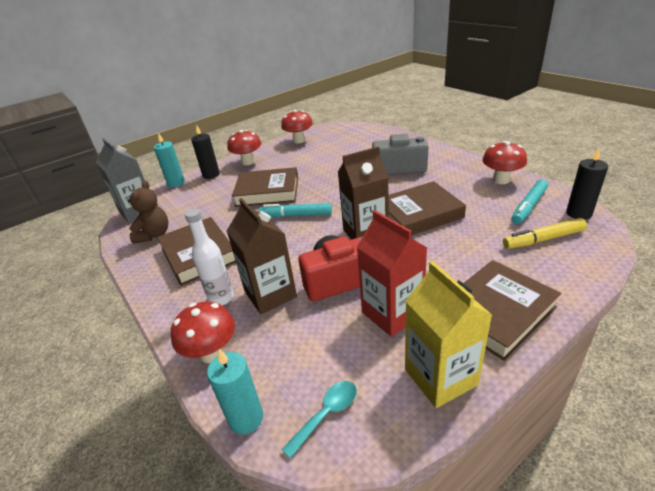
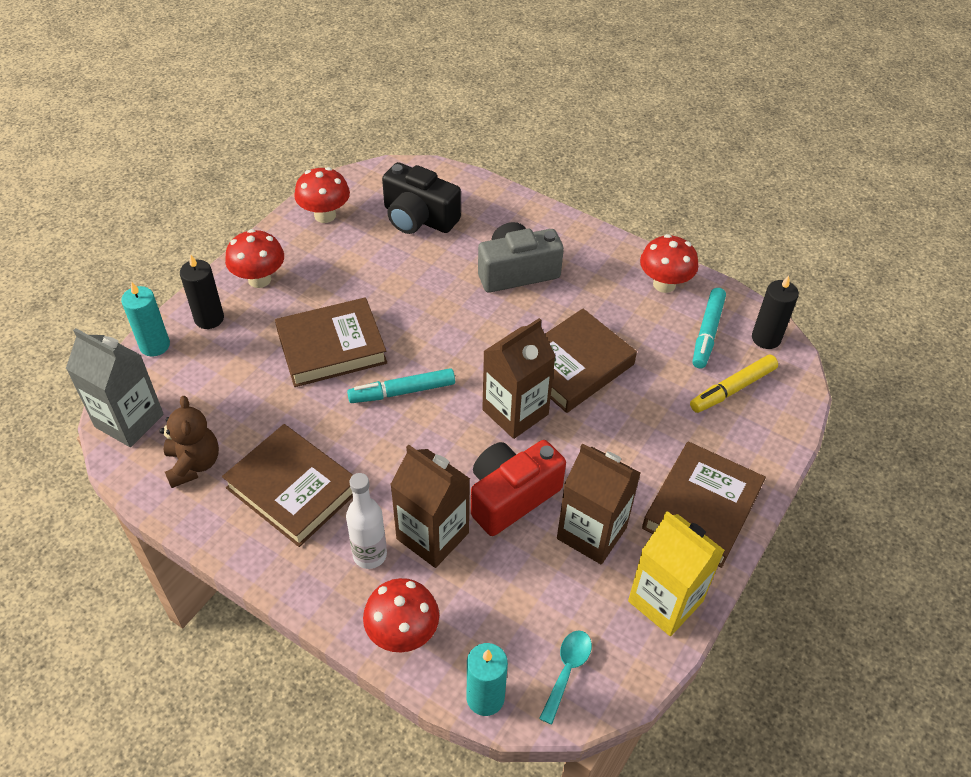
camera: 25 degrees left, 15 degrees up
red carton [357,210,427,337] -> brown carton [557,443,641,564]
none -> black camera [382,162,461,234]

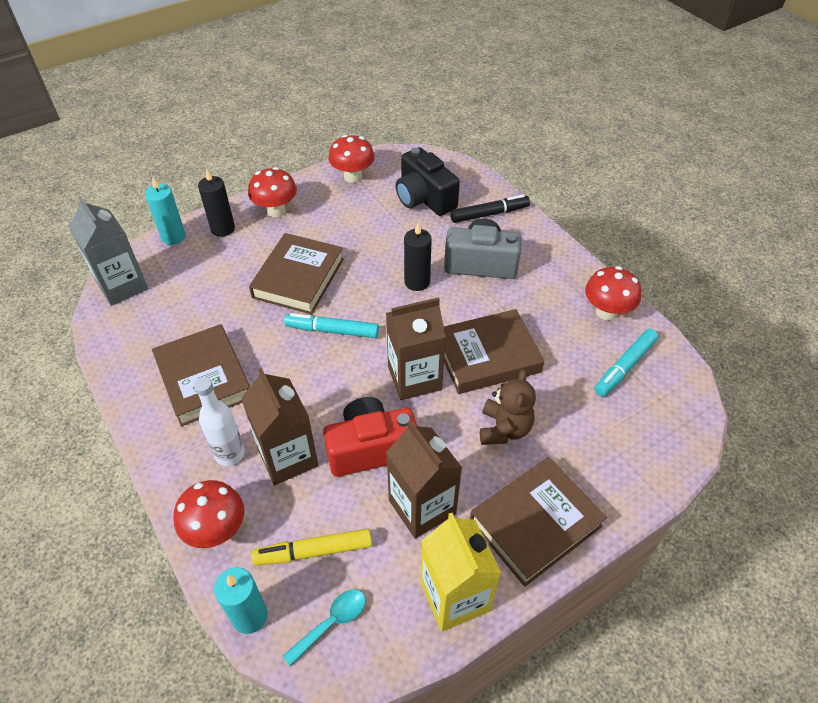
camera: 25 degrees right, 0 degrees up
brown teddy bear [159,396,219,488] -> brown teddy bear moved to [480,369,536,445]
brown book [275,297,387,387] -> brown book turned 75 degrees counterclockwise [249,233,344,315]
yellow marker [690,355,778,413] -> yellow marker moved to [252,528,372,565]
black candle [752,275,799,349] -> black candle moved to [404,223,432,291]
none -> black marker [450,194,530,223]

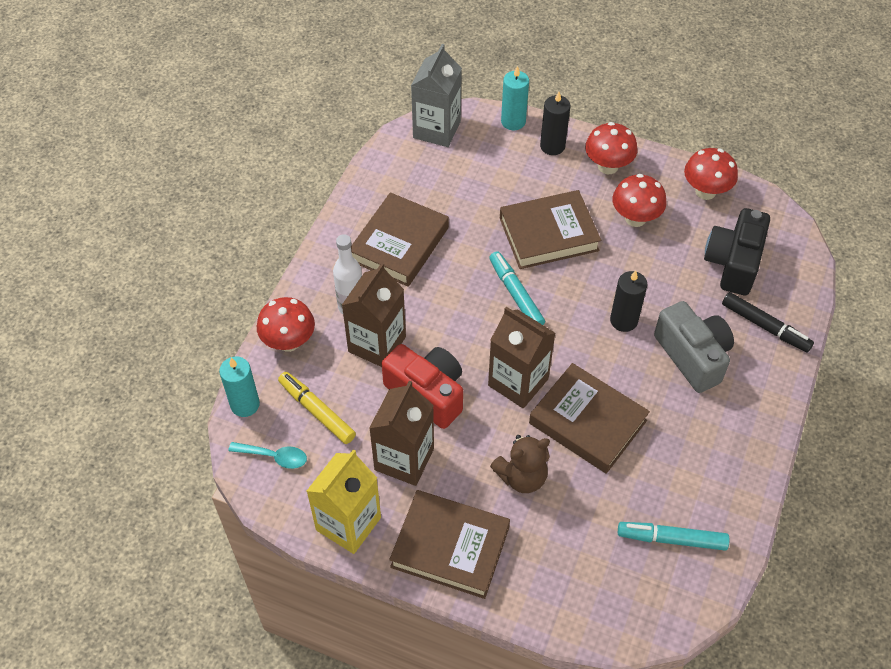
camera: 55 degrees right, 5 degrees up
red mushroom [585,266,641,321] -> red mushroom moved to [612,174,667,227]

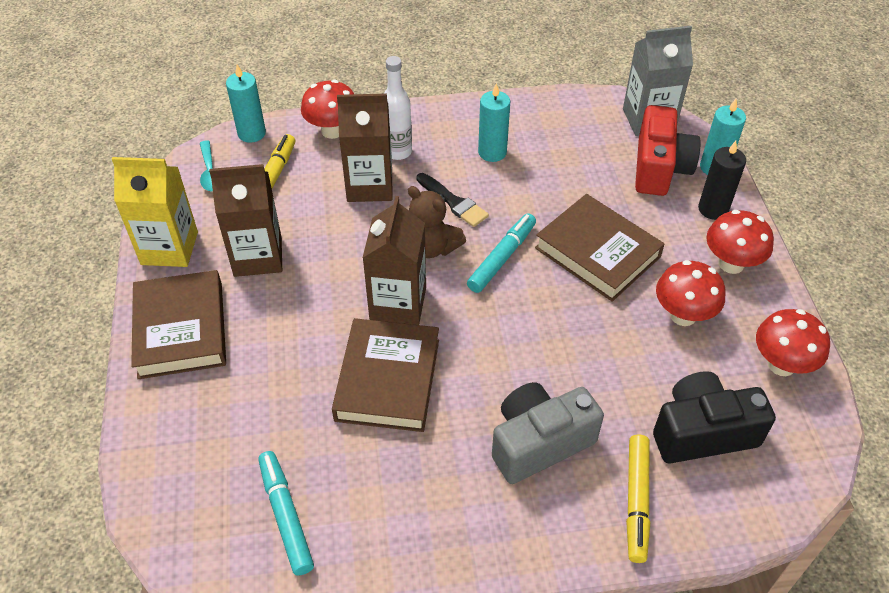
camera: 60 degrees right, 5 degrees down
brown book [351,192,449,287] -> turquoise candle [478,83,510,162]
red camera [382,344,463,429] -> red camera moved to [635,105,701,196]
brown teddy bear [490,435,550,493] -> brown teddy bear moved to [408,186,466,258]
black candle [610,270,647,332] -> none
grey camera [654,301,734,393] -> grey camera turned 150 degrees counterclockwise [492,382,604,484]
black marker [722,292,814,353] -> yellow marker [626,435,650,563]
none -> black brush [416,173,489,227]

